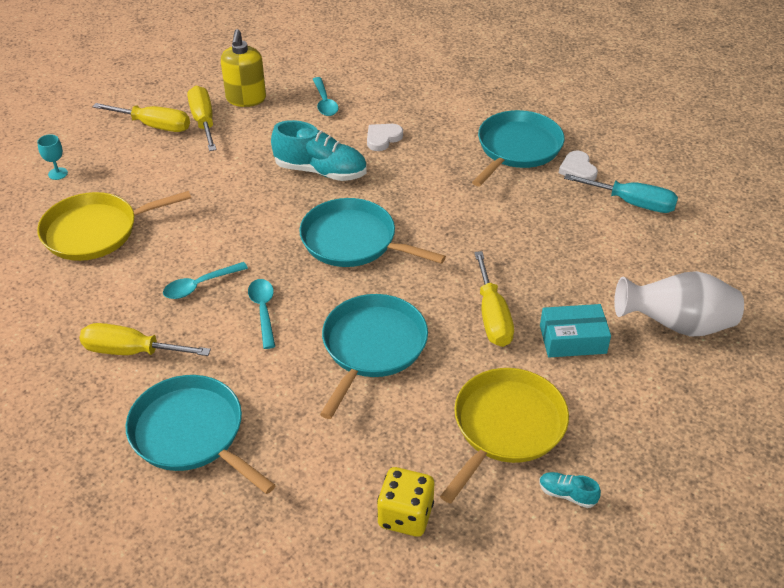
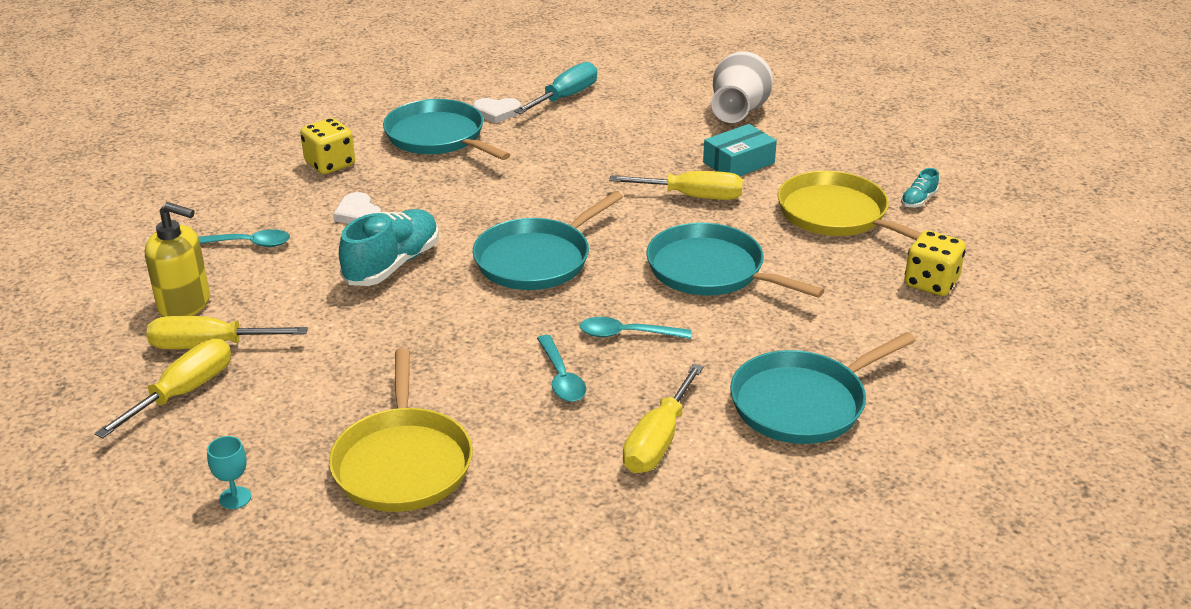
camera: 75 degrees left, 10 degrees down
turquoise box [540,304,611,358] -> turquoise box turned 45 degrees clockwise [703,124,777,176]
none -> yellow dice [300,118,355,174]

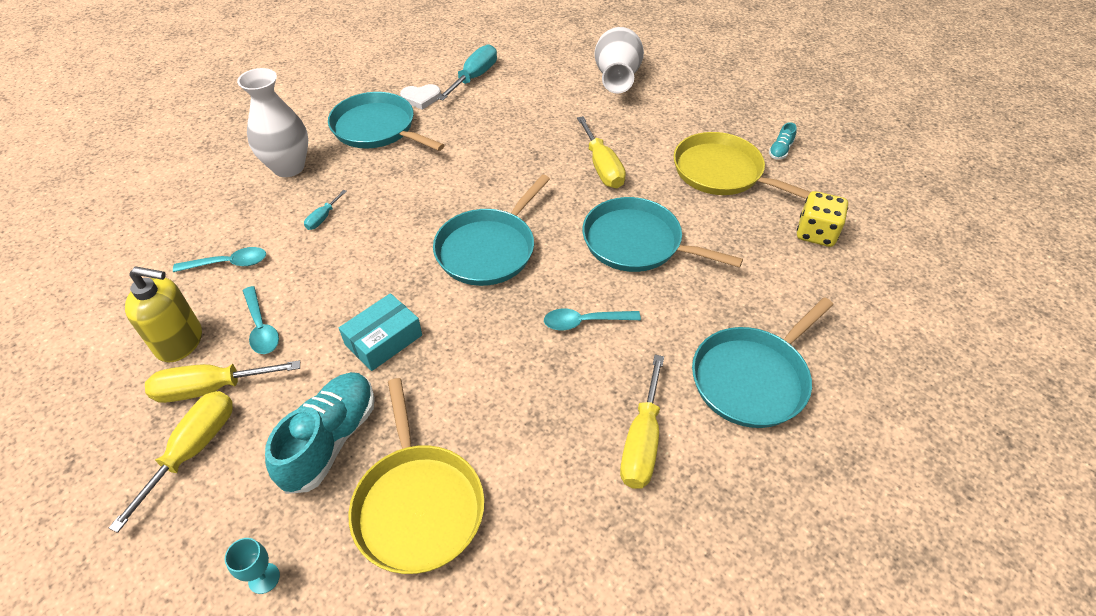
camera: 10 degrees left, 15 degrees up
yellow dice [300,118,355,174] -> white vase [237,68,308,177]
white heart [333,192,381,224] -> turquoise screwdriver [304,190,347,230]
turquoise shoe [339,209,439,286] -> turquoise shoe moved to [265,372,375,494]
turquoise spoon [537,335,586,402] -> turquoise spoon moved to [243,286,279,354]
yellow screwdriver [609,171,743,200] -> yellow screwdriver turned 75 degrees clockwise [577,116,626,188]
turquoise box [703,124,777,176] -> turquoise box moved to [339,293,422,371]

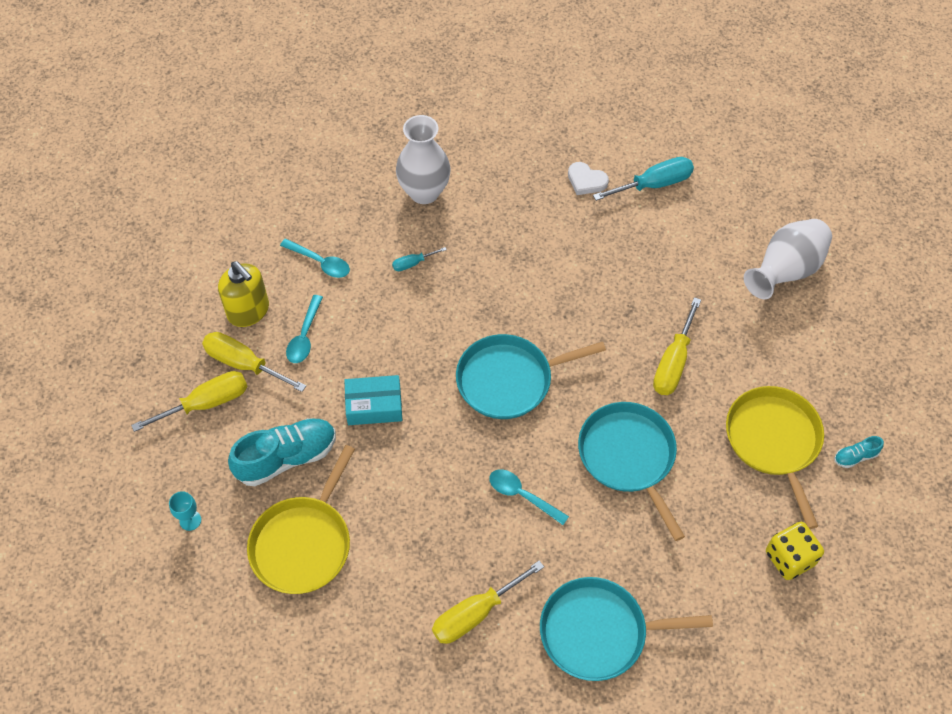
camera: 40 degrees right, 10 degrees up
turquoise pan [328,92,445,151] -> none

